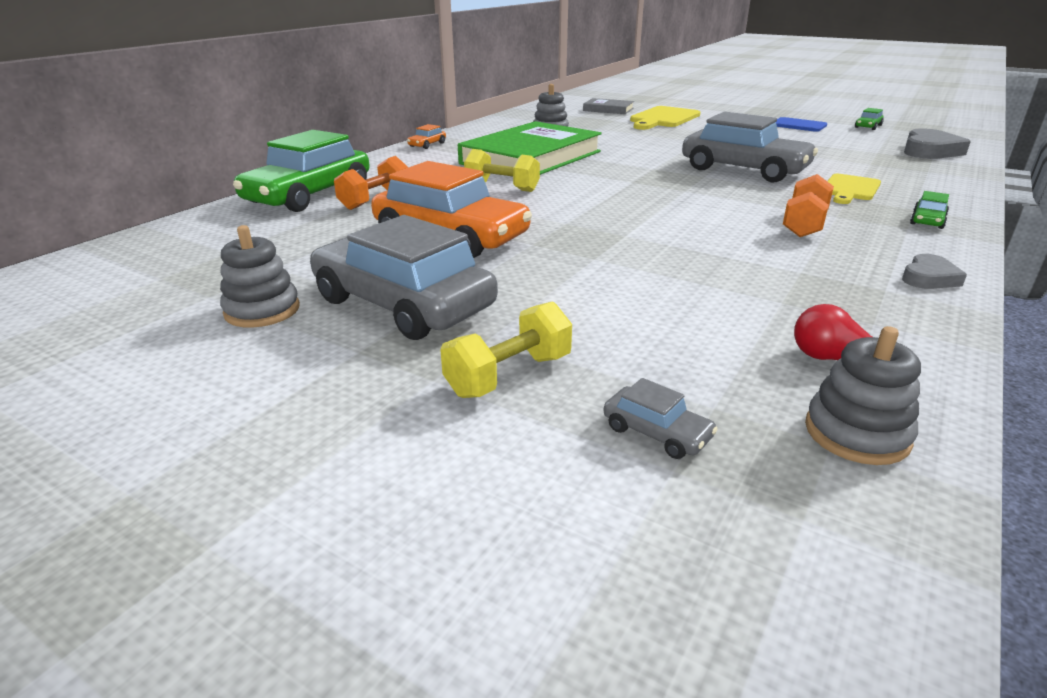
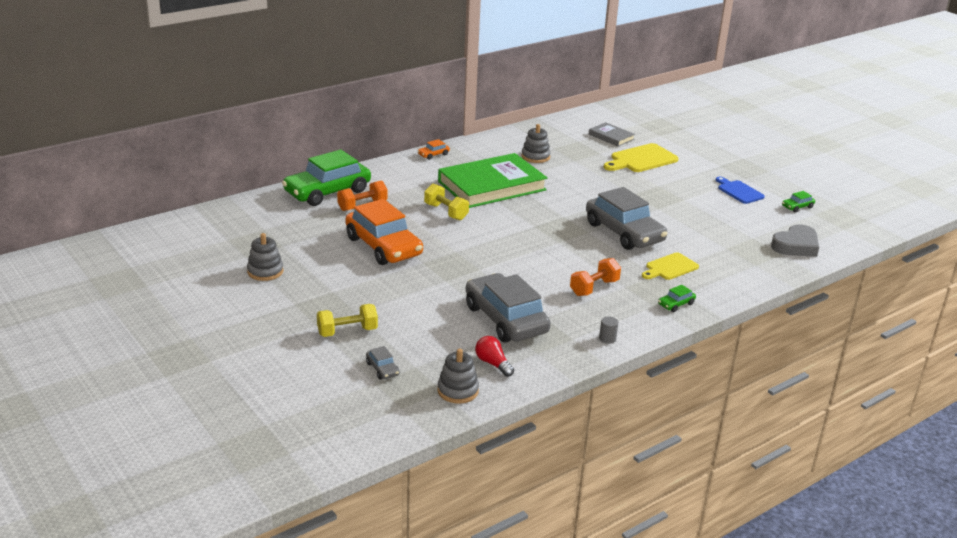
camera: 20 degrees right, 0 degrees up
grey car [310,215,498,340] -> grey car moved to [466,273,551,342]
grey heart [902,254,967,289] -> grey cylinder [599,317,618,344]

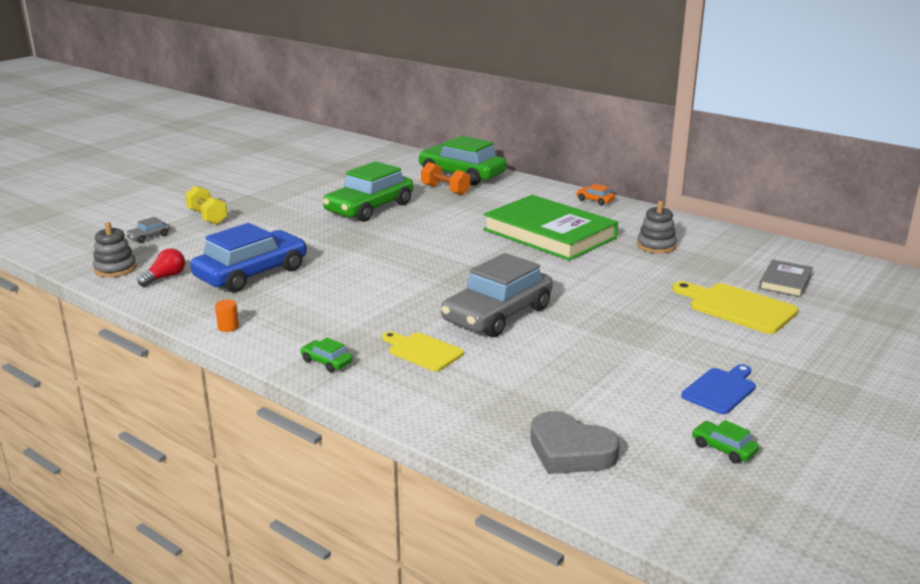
camera: 75 degrees right, 5 degrees down
grey stacking toy [247,233,284,281] -> none
orange car [345,199,423,265] -> green car [323,161,413,222]
yellow dumbbell [424,183,469,220] -> none
grey car [466,273,551,342] -> blue car [190,223,307,292]
orange dumbbell [570,258,621,296] -> none
grey cylinder [599,317,618,344] -> orange cylinder [215,300,239,332]

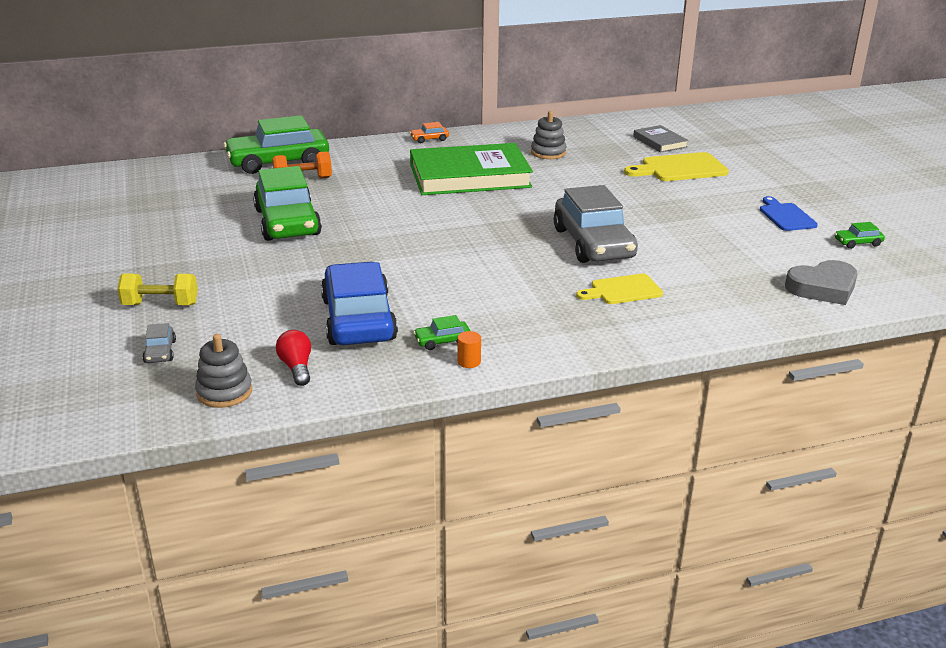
camera: 55 degrees left, 5 degrees up
green car [301,338,353,372] -> green car moved to [413,315,471,350]

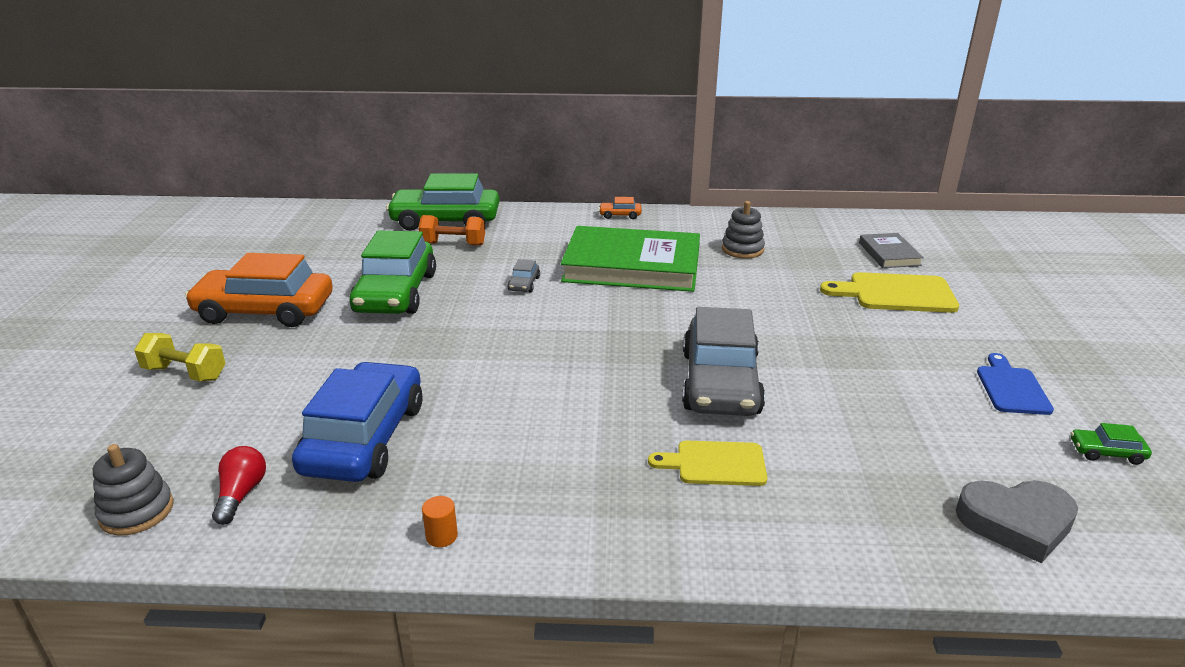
camera: 20 degrees right, 0 degrees up
grey car [142,323,176,363] -> grey car moved to [507,259,540,292]
green car [413,315,471,350] -> none
none -> orange car [185,253,333,327]

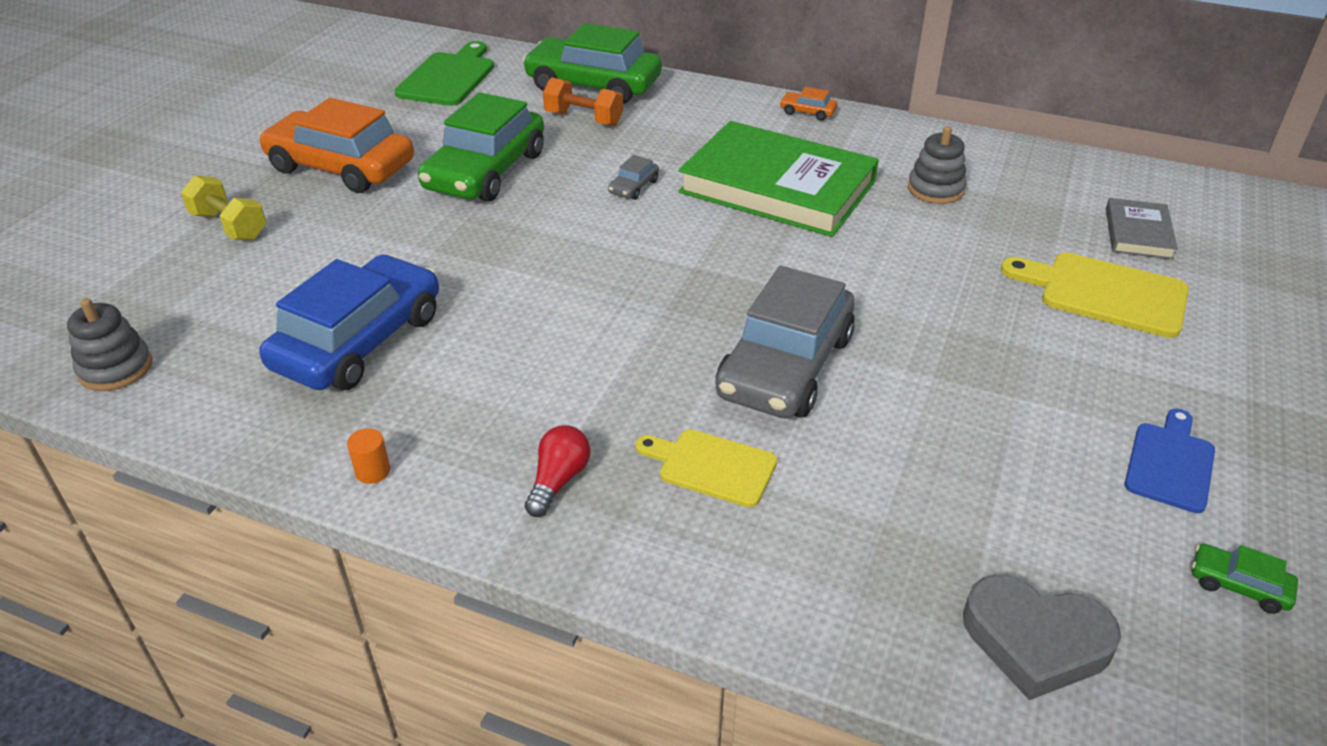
camera: 20 degrees right, 10 degrees up
red light bulb [212,446,266,525] -> red light bulb moved to [525,425,591,517]
none -> green cutting board [394,41,494,106]

